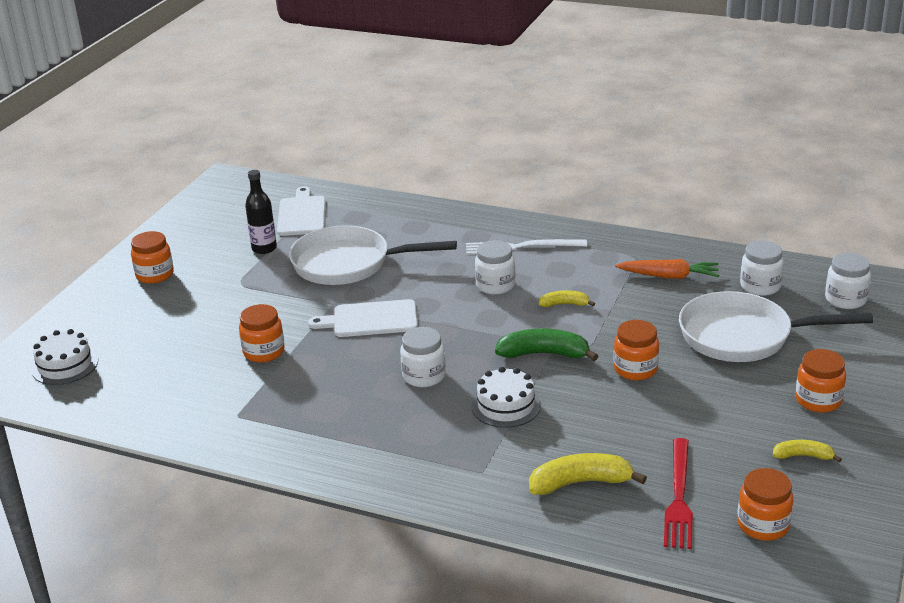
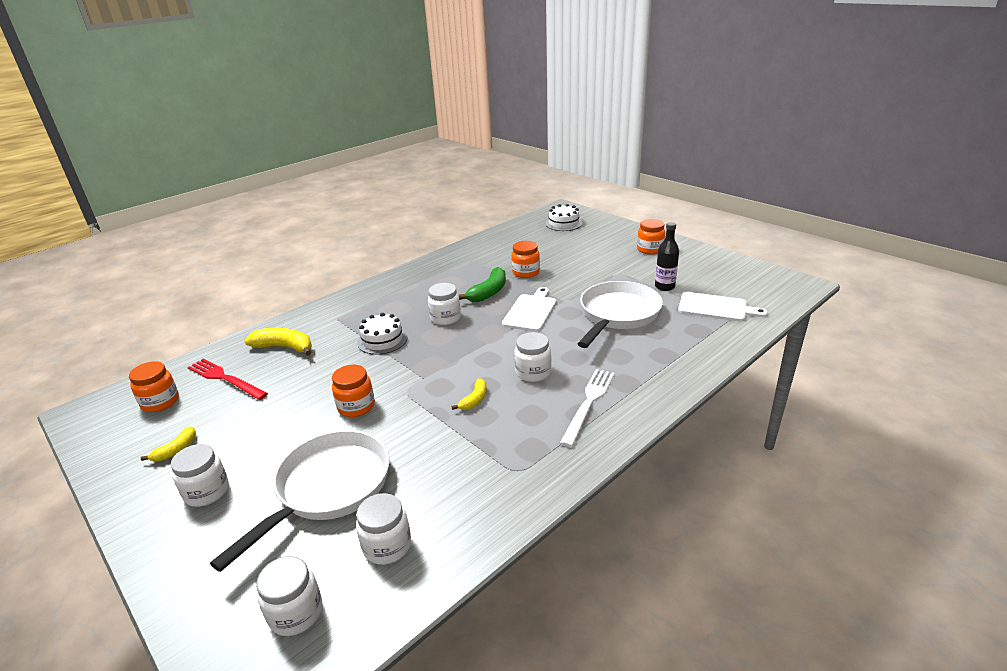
camera: 115 degrees right, 0 degrees up
green banana [495,328,598,361] -> green banana moved to [459,267,506,302]
yellow banana [529,453,647,495] -> yellow banana turned 90 degrees counterclockwise [245,328,312,356]
orange carrot [615,259,719,279] -> none
orange jar [795,349,846,413] -> white jar [171,444,229,507]

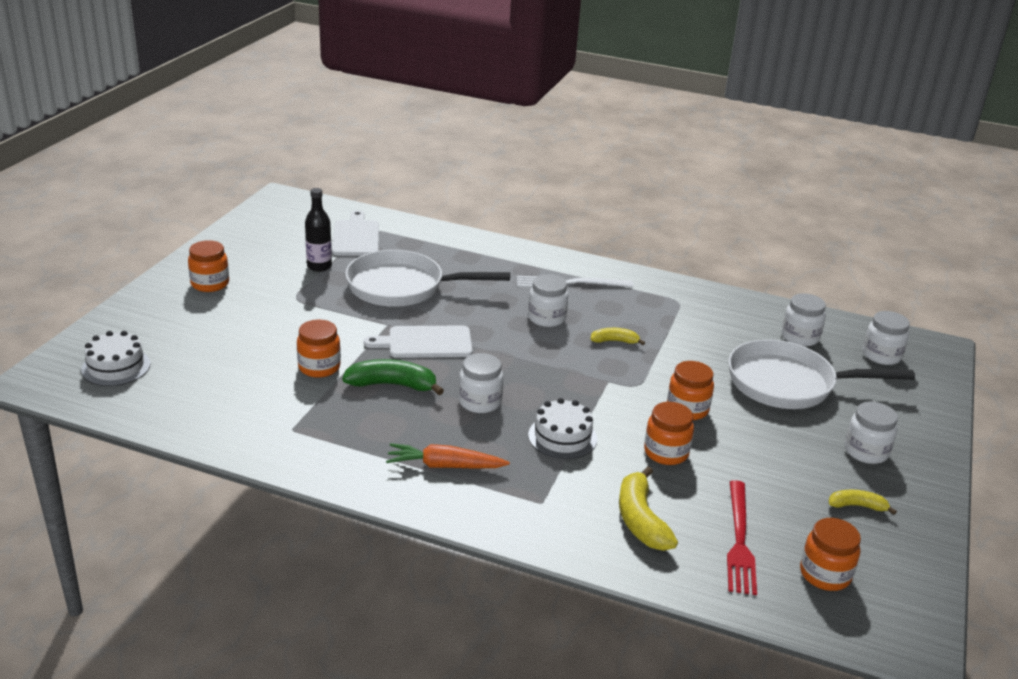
camera: 120 degrees left, 0 degrees up
none -> orange carrot [386,443,510,468]
none -> orange jar [644,402,694,465]

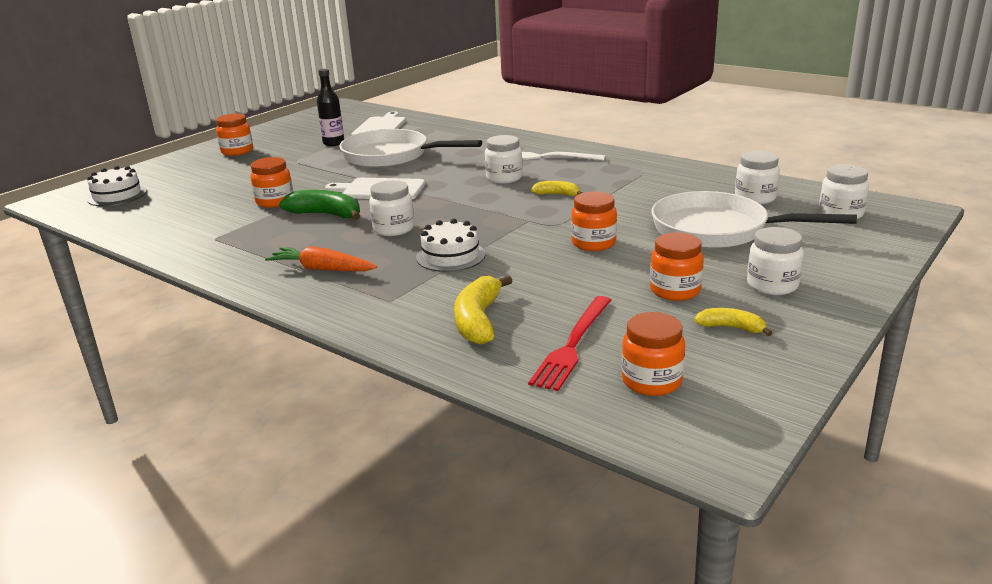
camera: 20 degrees right, 5 degrees down
orange jar [644,402,694,465] -> orange jar moved to [650,232,704,301]

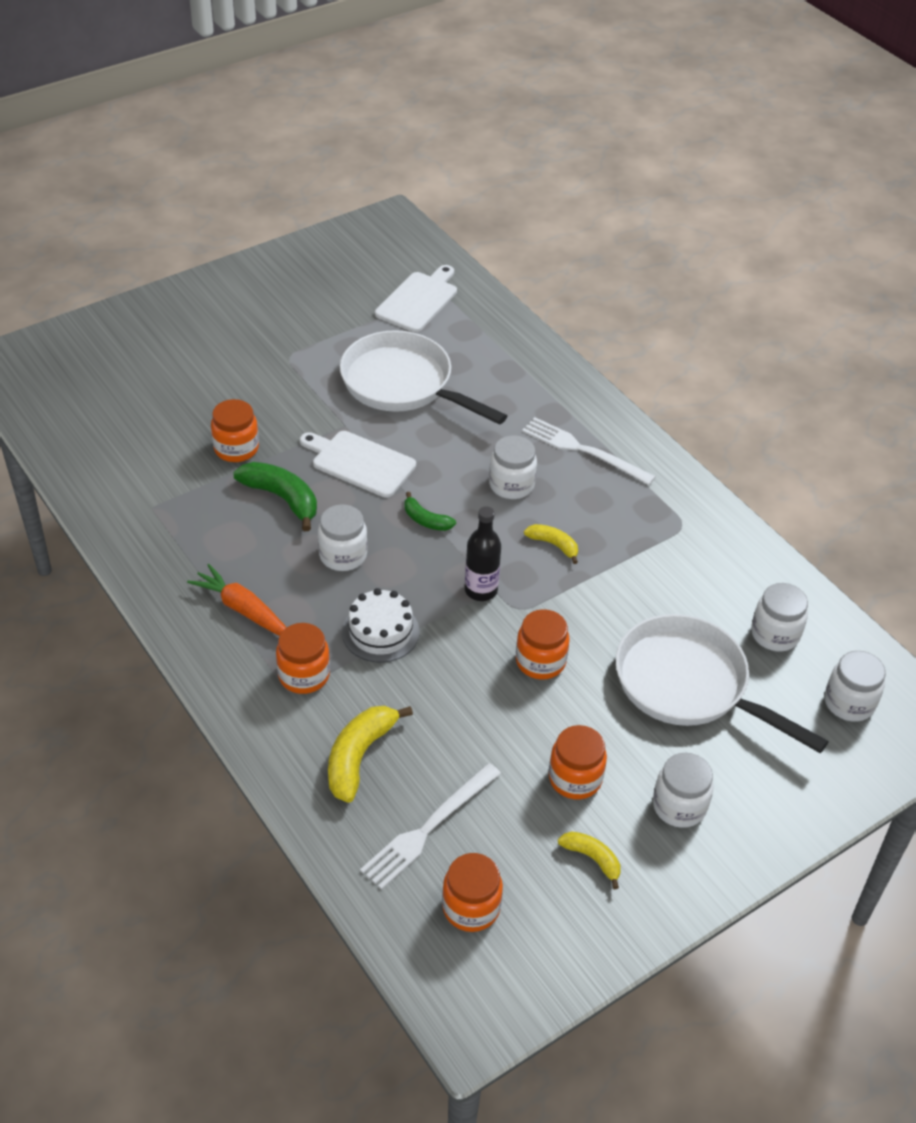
camera: 15 degrees right, 20 degrees up
white cake [87,166,147,206] -> none
orange jar [216,114,253,156] -> orange jar moved to [276,623,330,694]
black bottle [317,69,344,146] -> black bottle moved to [465,506,501,601]
red fork [528,296,611,391] -> white fork [360,763,501,890]
none -> green banana [405,492,456,531]

